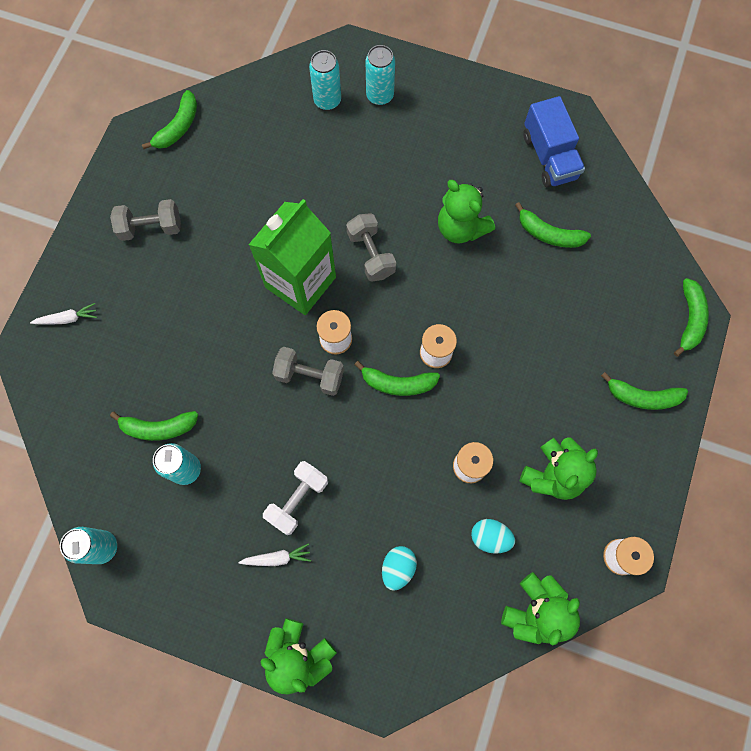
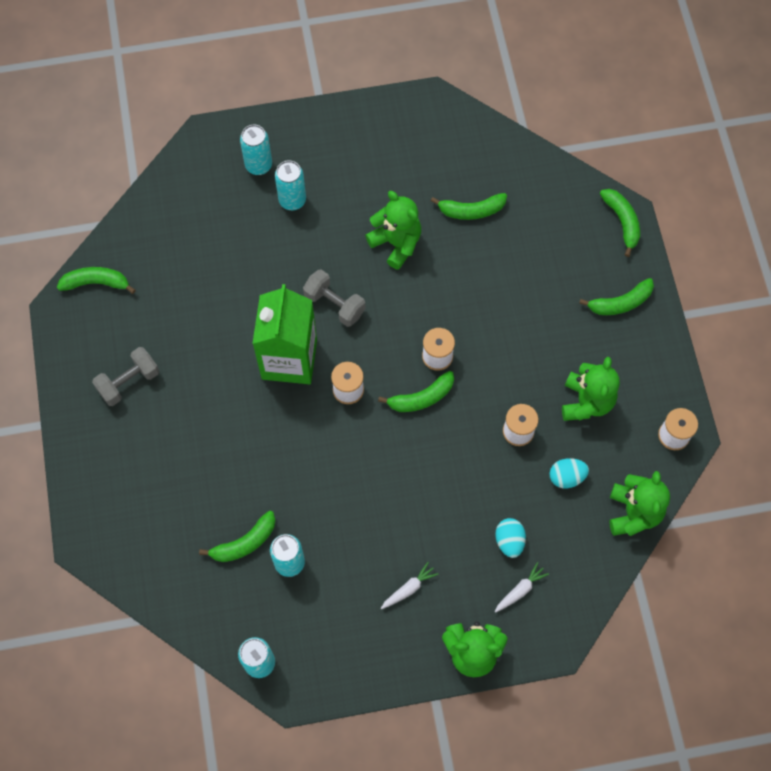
camera: 30 degrees left, 5 degrees down
white carrot [30,303,97,325] -> white carrot moved to [495,562,549,613]
green banana [142,90,197,149] -> green banana turned 90 degrees counterclockwise [57,267,136,294]
white dumbbell [263,461,328,535] -> none
grey dumbbell [272,347,344,396] -> none
turquoise can [309,50,341,111] -> turquoise can moved to [275,160,306,210]
green teddy bear [438,180,495,244] -> green teddy bear turned 150 degrees counterclockwise [365,191,421,270]
blue truck [523,96,585,188] -> none

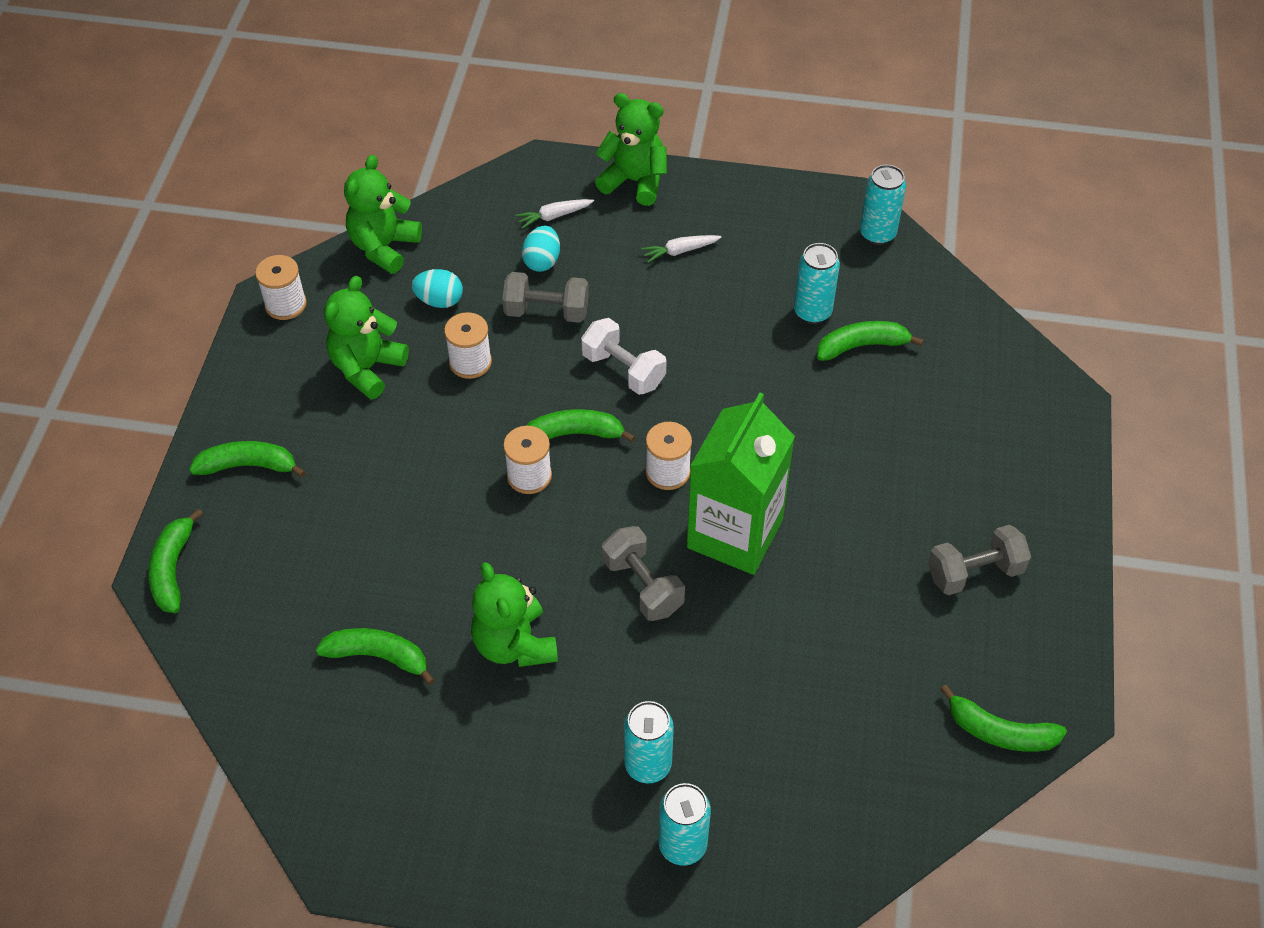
camera: 160 degrees left, 15 degrees down
none -> grey dumbbell [502,272,589,323]
none -> white dumbbell [581,318,667,395]

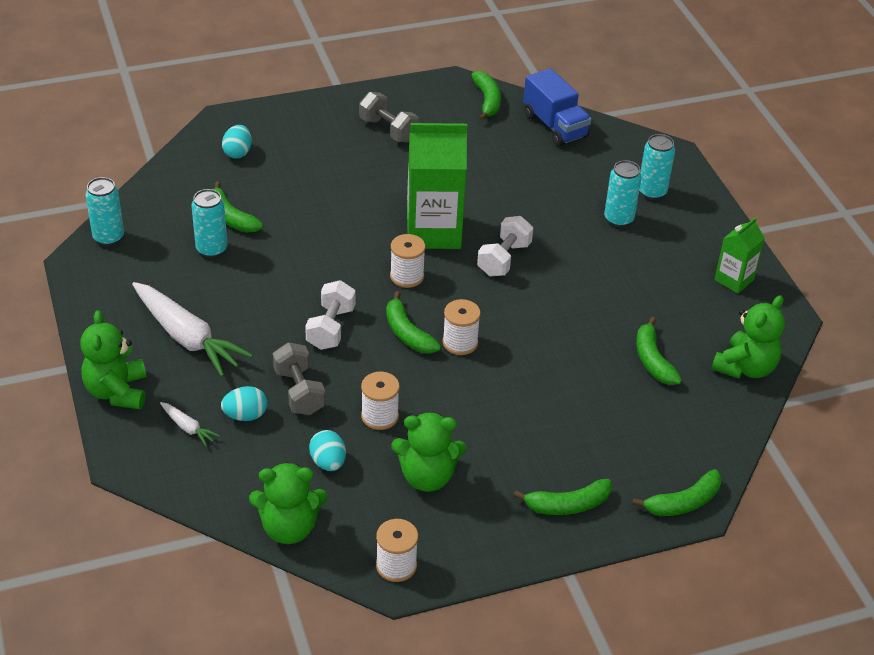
camera: 120 degrees left, 10 degrees down
green banana [189,441,306,478] -> green banana turned 75 degrees counterclockwise [513,479,612,515]
green teddy bear [471,562,558,667] -> green teddy bear moved to [712,295,785,379]
grey dumbbell [602,526,685,621] -> white dumbbell [477,216,533,276]
white carrot [641,235,722,263] -> white carrot [132,282,253,377], size x2.24
none -> turquoise egg [222,125,252,158]
none -> blue truck [523,68,591,146]
none -> green carton [714,217,765,293]

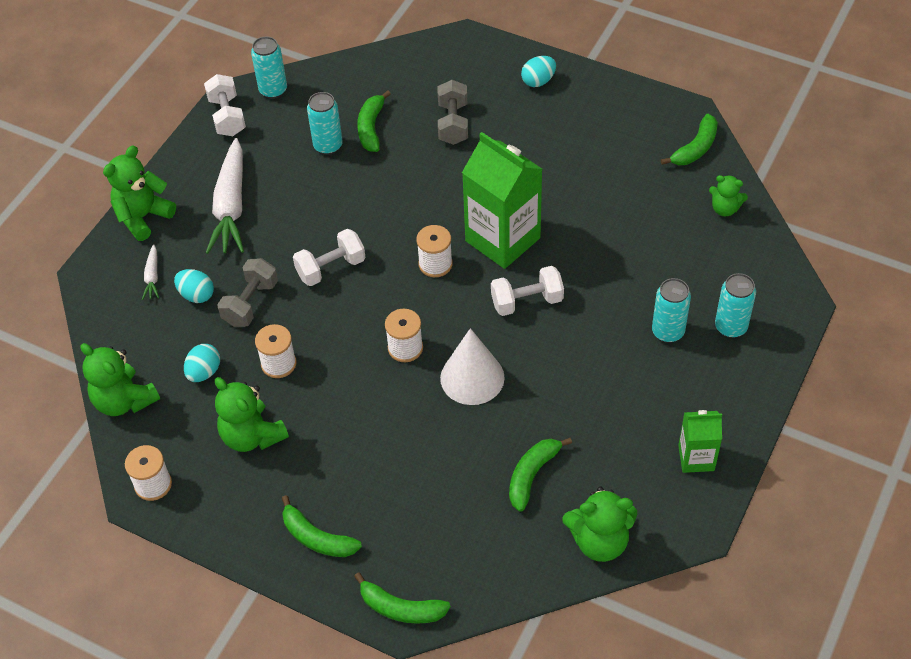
camera: 50 degrees right, 10 degrees up
turquoise egg [222,125,252,158] -> turquoise egg moved to [521,56,556,87]
grey dumbbell [359,92,419,142] -> grey dumbbell moved to [438,80,468,145]
green banana [386,291,441,354] -> none
blue truck [523,68,591,146] -> green teddy bear [709,175,748,216]
none -> white dumbbell [204,74,246,136]
none -> white cone [440,328,505,405]

